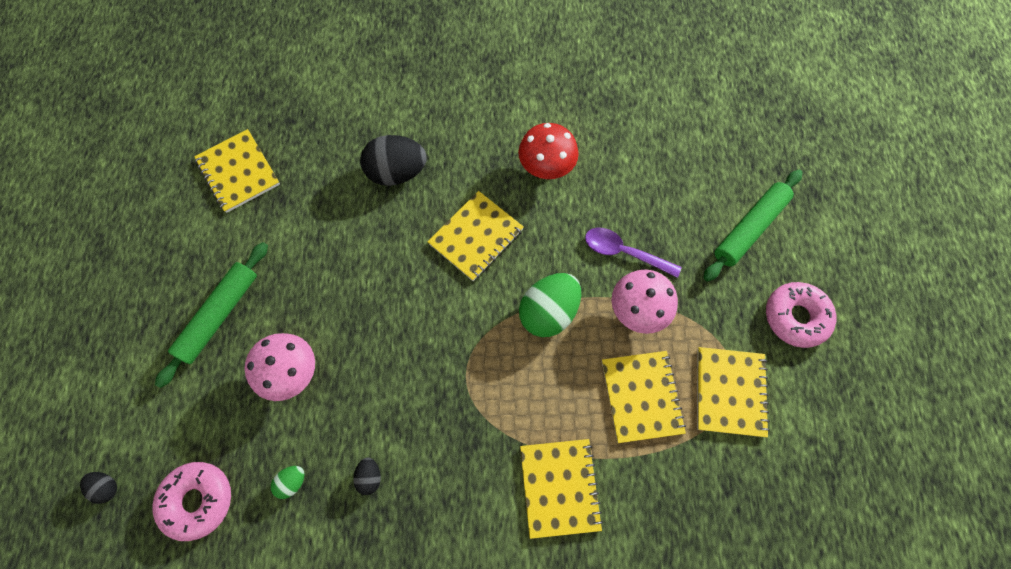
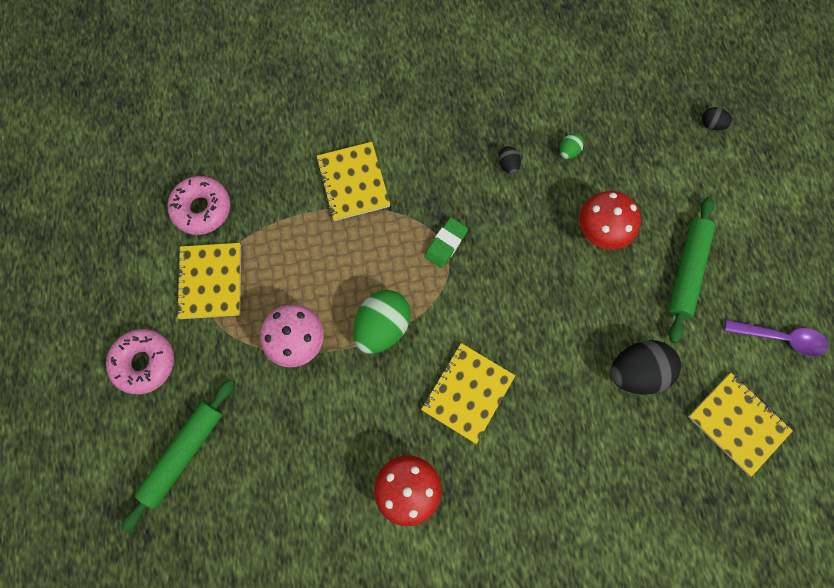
camera: 170 degrees right, 5 degrees up
pink donut [152,462,231,541] -> pink donut moved to [167,176,230,235]
pink mushroom [245,333,315,401] -> red mushroom [579,191,641,250]
black egg [360,135,427,186] -> black egg moved to [611,340,681,395]
purple spoon [585,228,682,278] -> purple spoon moved to [724,319,829,357]
yellow notebook [602,351,686,443] -> none
none -> green eraser [424,218,468,268]

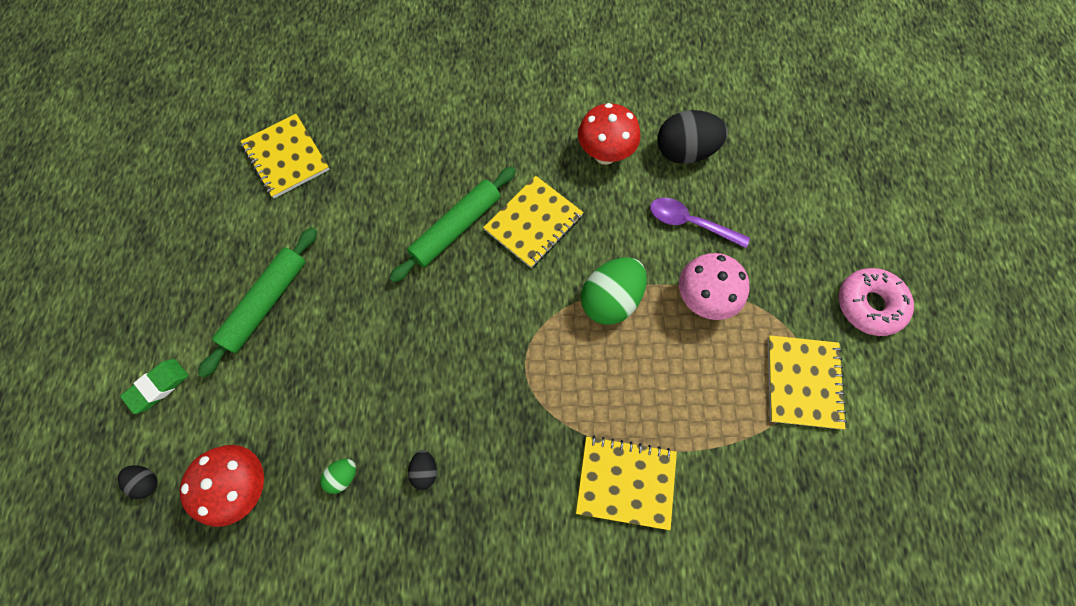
camera: 170 degrees left, 5 degrees down
green rolling pin [122,379,234,532] -> green rolling pin moved to [389,167,516,283]
pink donut [167,176,230,235] -> none
yellow notebook [316,142,390,221] -> yellow notebook turned 75 degrees counterclockwise [576,435,677,530]
green eraser [424,218,468,268] -> green eraser moved to [120,359,188,414]
red mushroom [579,191,641,250] -> red mushroom moved to [180,445,264,527]
black egg [611,340,681,395] -> black egg moved to [657,110,728,164]
purple spoon [724,319,829,357] -> purple spoon moved to [650,198,750,248]

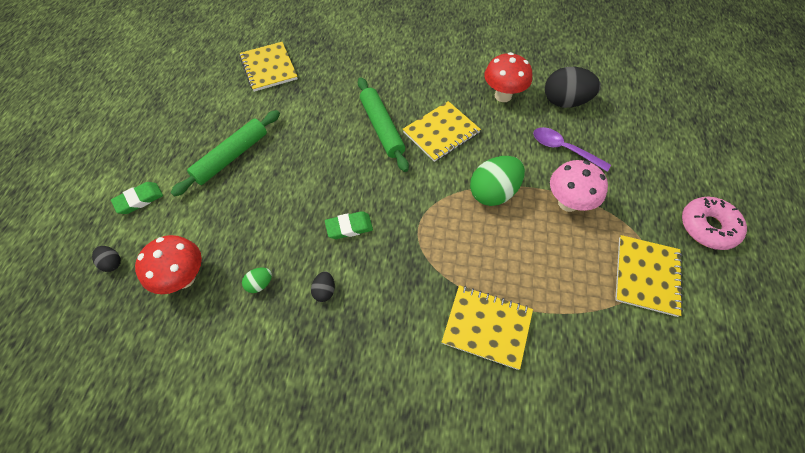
camera: 10 degrees right, 10 degrees down
green rolling pin [389,167,516,283] -> green rolling pin turned 75 degrees counterclockwise [358,78,409,172]
none -> green eraser [325,211,373,239]

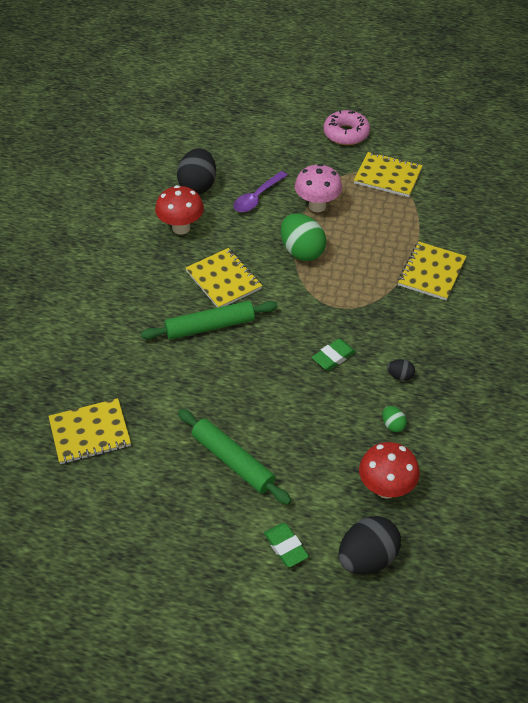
camera: 85 degrees left, 10 degrees down
black egg [92,246,121,272] -> black egg [338,516,401,574], size x2.16
green eraser [325,211,373,239] -> green eraser turned 60 degrees clockwise [312,339,356,370]

